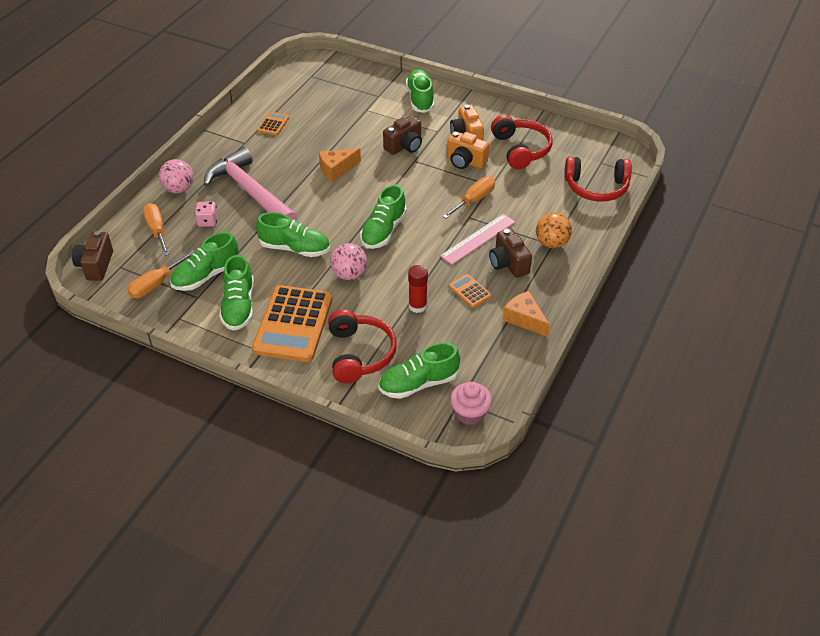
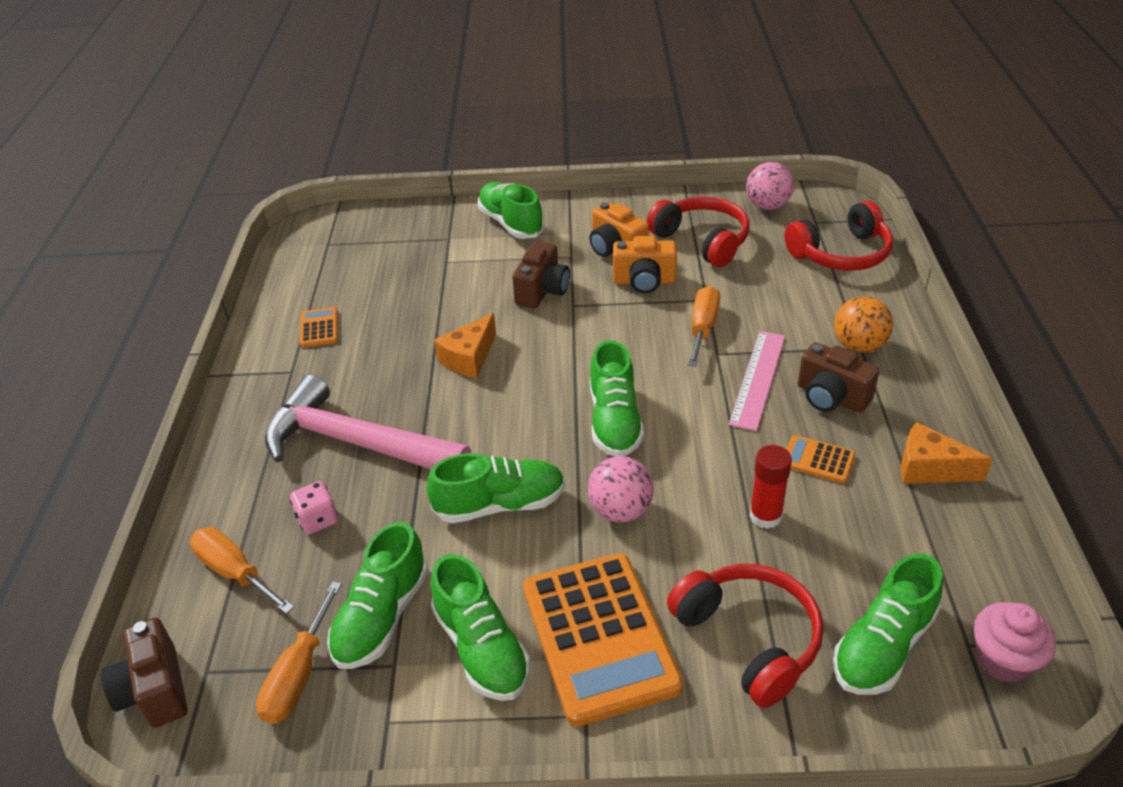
camera: 25 degrees left, 5 degrees down
pink ball [159,159,194,193] -> pink ball moved to [746,162,794,210]

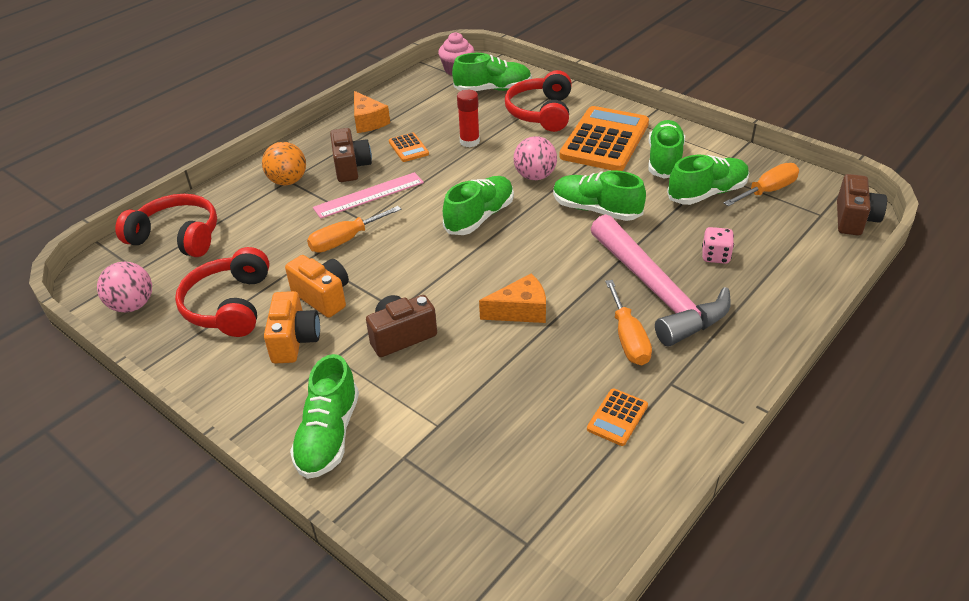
camera: 140 degrees left, 0 degrees up
orange screwdriver [190,527,294,614] -> orange screwdriver moved to [605,280,652,365]

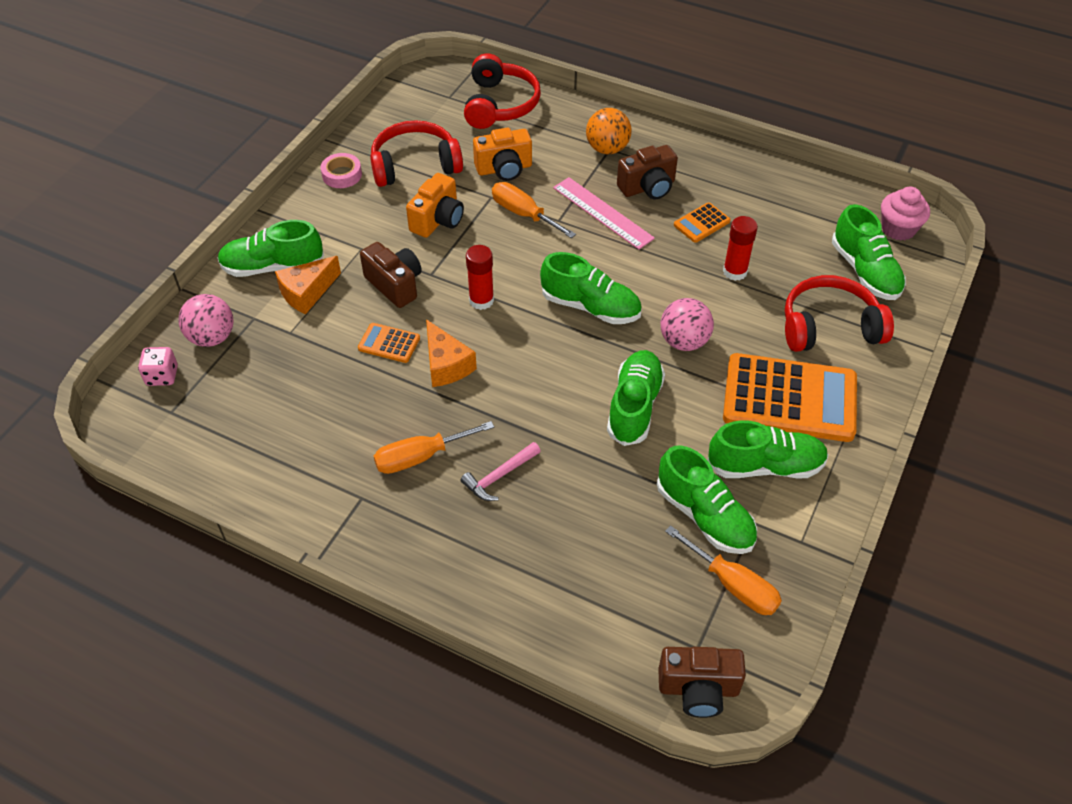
camera: 75 degrees right, 10 degrees up
pink ball [97,262,152,312] -> pink ball moved to [179,294,233,347]
orange camera [264,291,320,364] -> orange camera moved to [473,128,532,181]
orange cheese [354,91,390,133] -> orange cheese moved to [275,256,341,315]
orange calculator [587,388,648,446] -> orange calculator moved to [358,323,420,363]
pink hammer [591,214,731,346] -> pink hammer [460,442,541,501], size x0.42
pink dice [702,227,734,264] -> pink dice moved to [138,347,178,386]
none -> pink tape [321,153,362,188]
none -> red glue stick [466,245,494,310]

